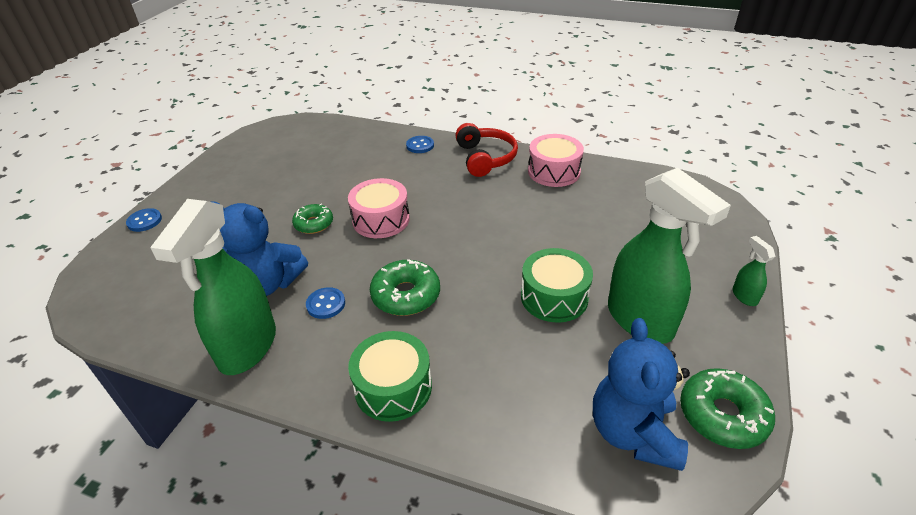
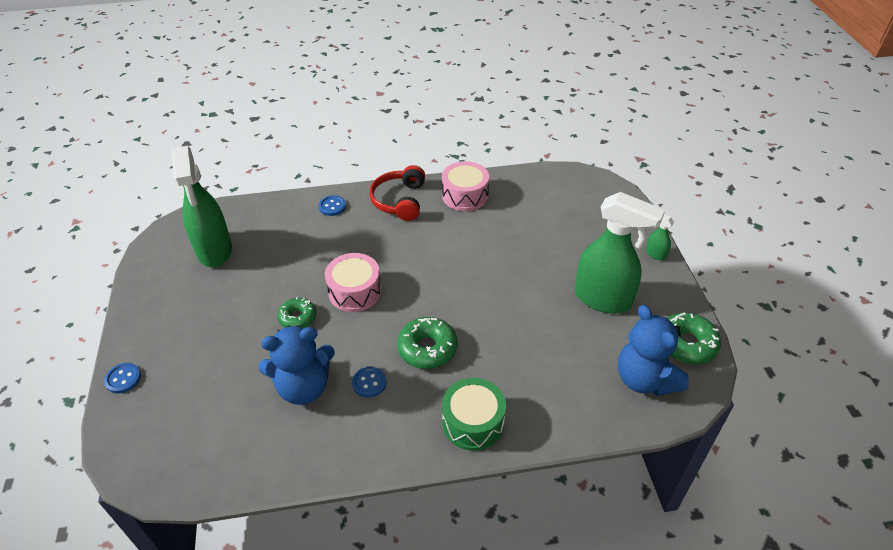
camera: 30 degrees left, 5 degrees up
green spray bottle [150,199,276,375] -> green spray bottle moved to [171,146,232,268]
red headphones [455,123,518,177] -> red headphones turned 135 degrees counterclockwise [369,165,425,221]
green drum [521,248,593,323] -> none

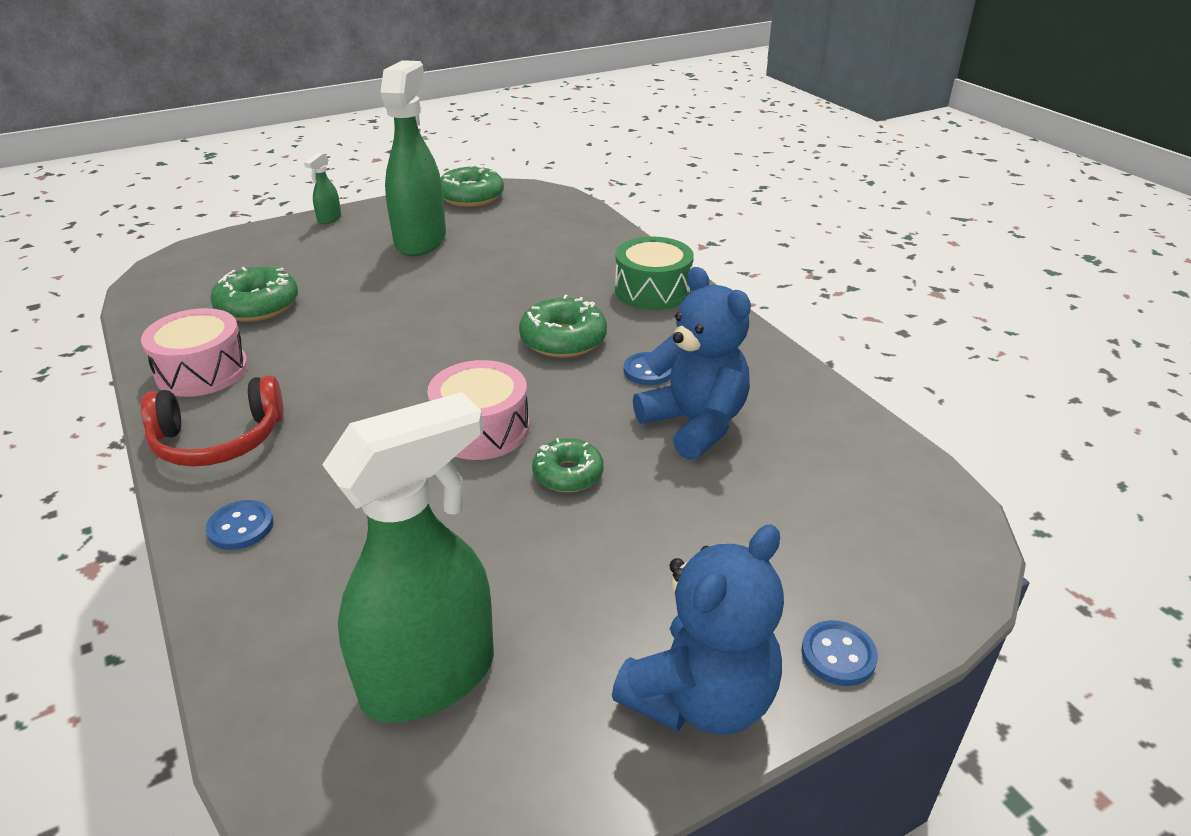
camera: 110 degrees left, 10 degrees down
blue teddy bear [618,305,689,396] -> blue teddy bear moved to [612,524,784,735]
none -> green donut [210,267,298,322]

